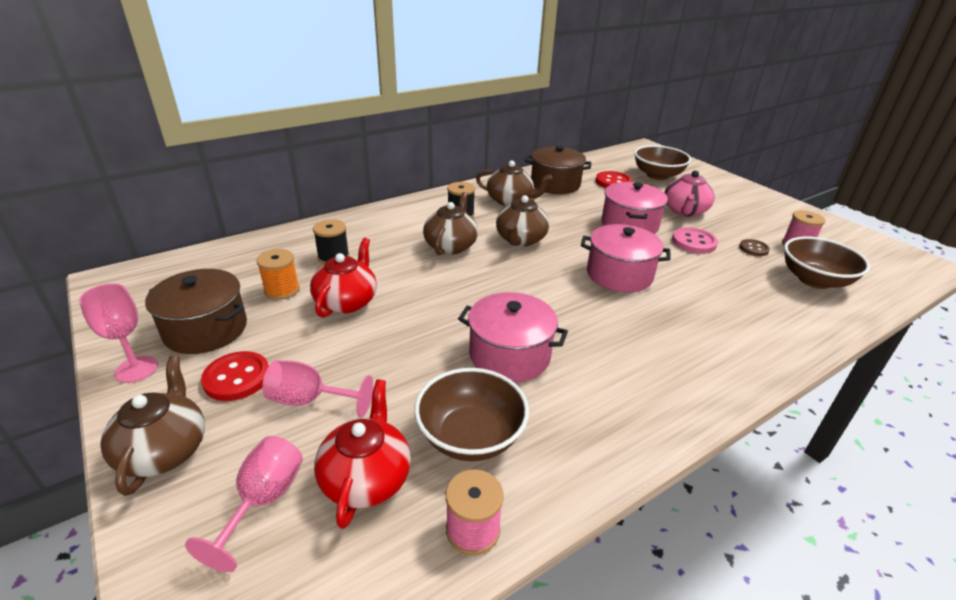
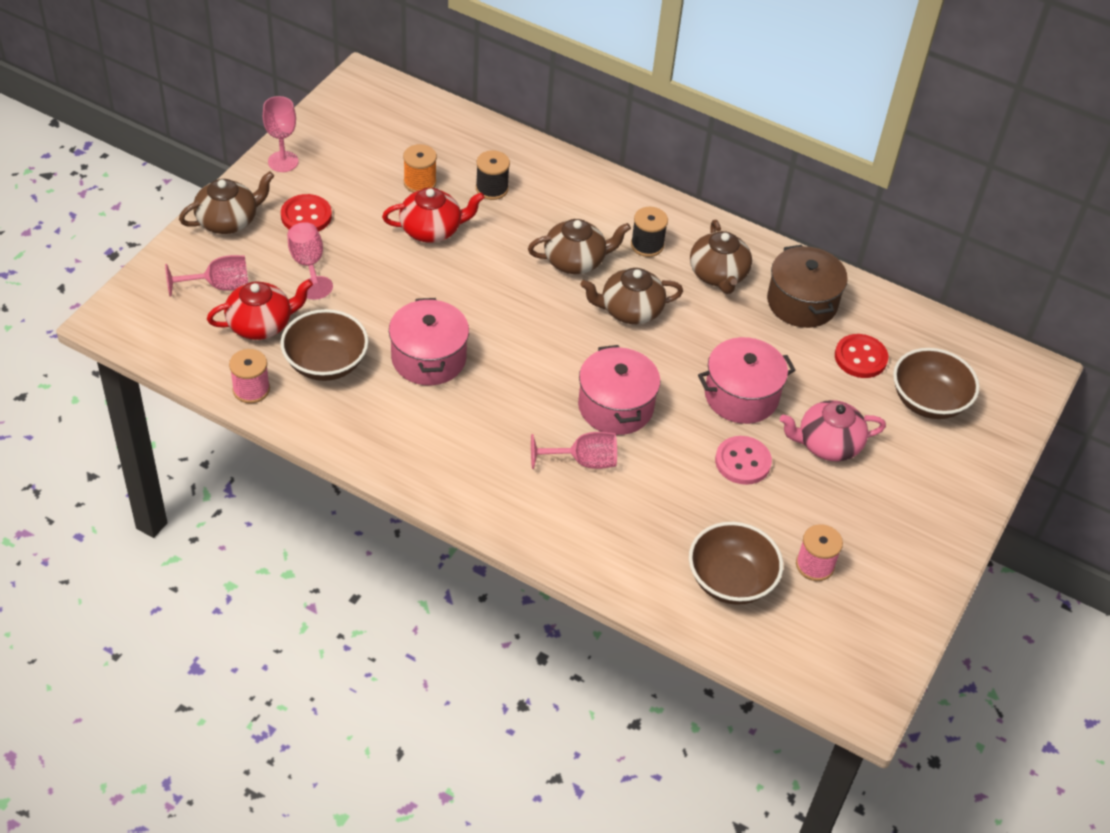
camera: 60 degrees right, 15 degrees up
brown pot [145,269,247,354] -> none
brown button [739,239,770,256] -> none
none -> pink goblet [531,432,617,469]

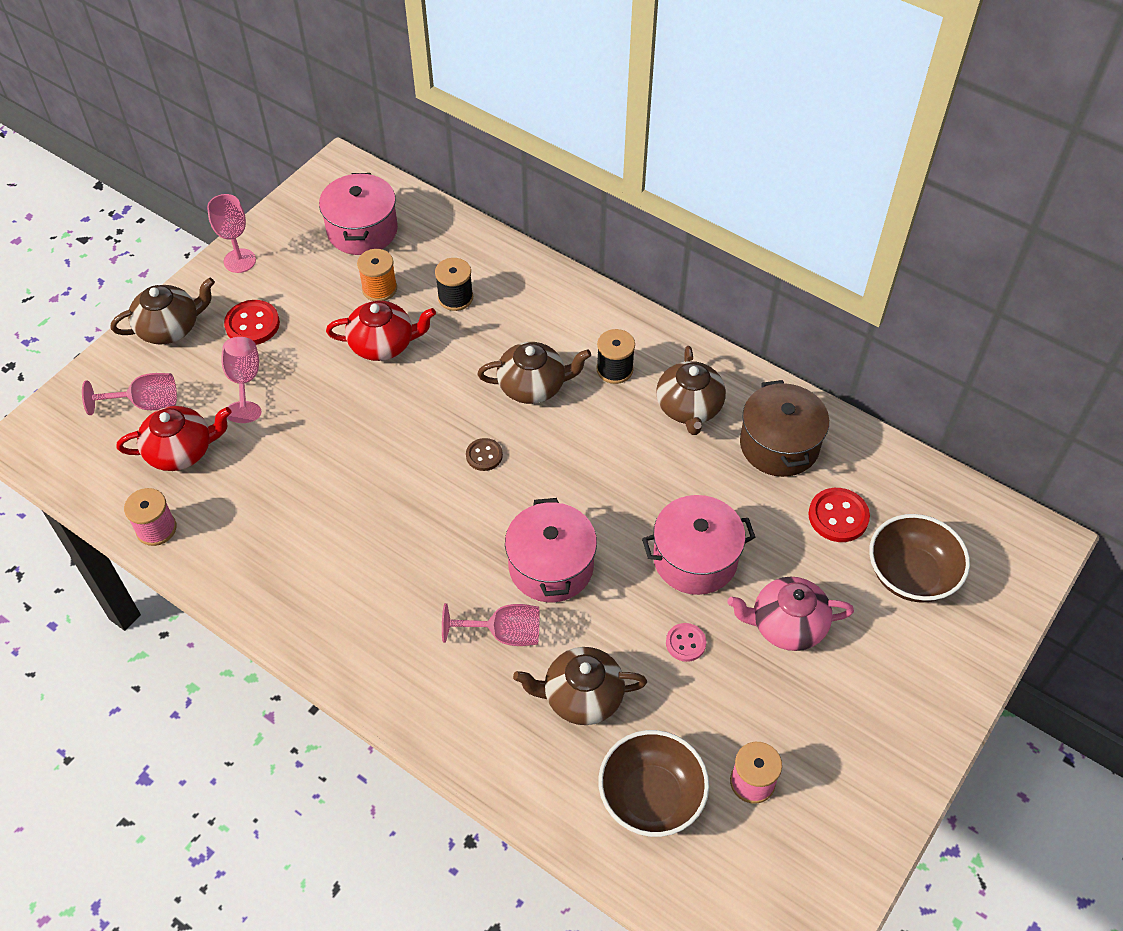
camera: 10 degrees right, 5 degrees up
brown bowl [280,309,369,381] -> none
pink pot [389,298,469,385] -> pink pot moved to [319,173,398,255]
brown teapot [580,268,683,324] -> brown teapot moved to [513,647,647,725]
pink button [715,436,772,485] -> pink button [666,623,706,662], size x0.63
none -> brown button [466,438,503,471]

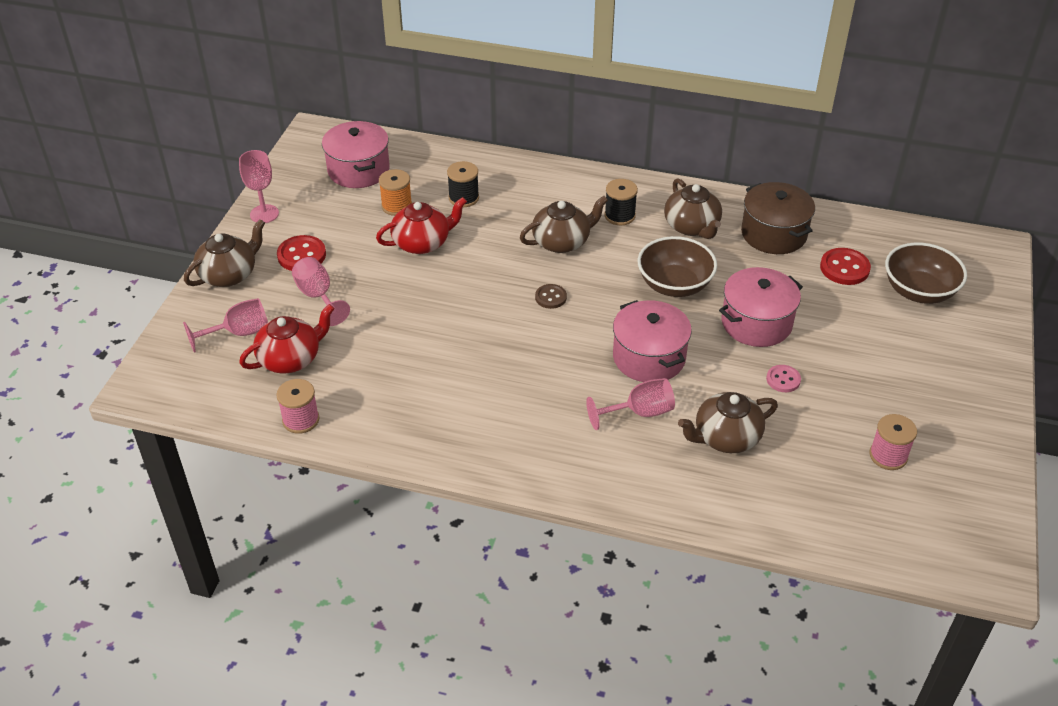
camera: 20 degrees left, 10 degrees down
brown bowl [598,730,709,837] -> brown bowl moved to [638,236,717,297]
pink teapot [727,577,854,651] -> none

